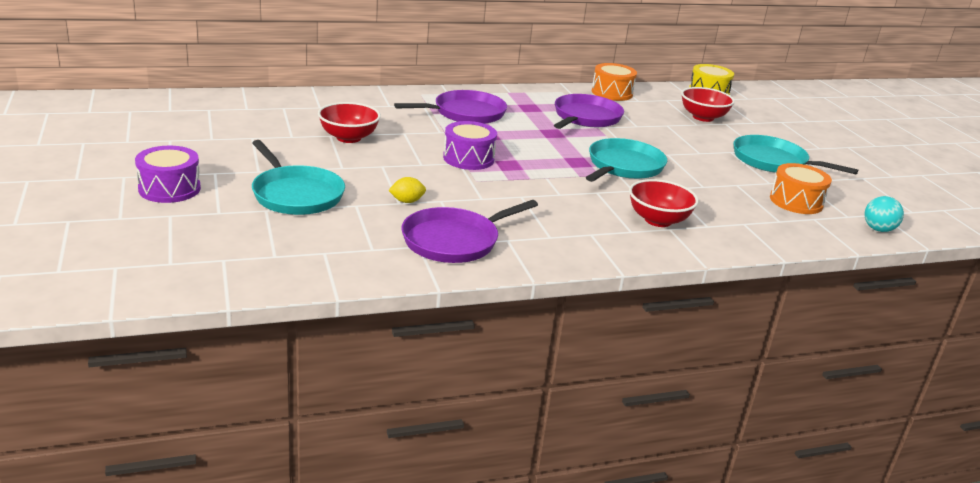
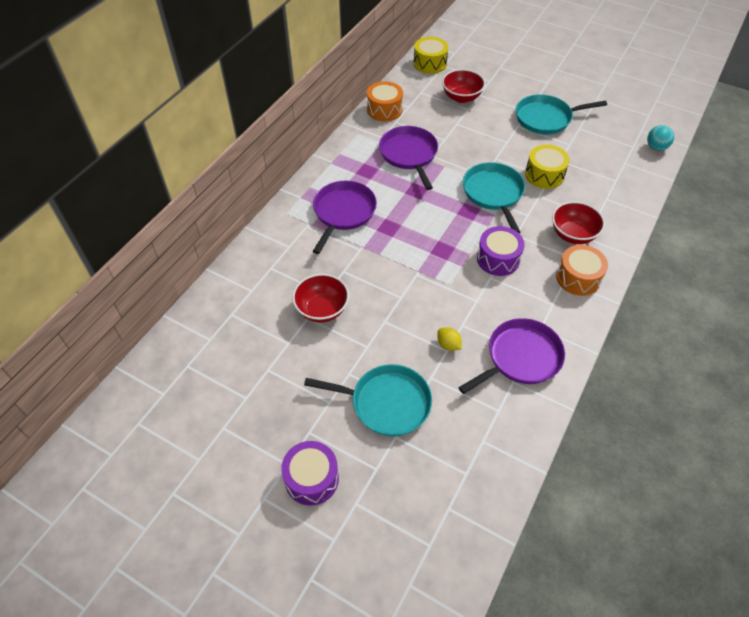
camera: 40 degrees left, 25 degrees up
yellow lemon [388,177,426,203] -> yellow lemon turned 75 degrees counterclockwise [437,327,462,351]
purple pan [401,200,538,263] -> purple pan turned 135 degrees counterclockwise [459,318,565,394]
purple drum [443,121,497,170] -> purple drum moved to [477,226,525,276]
orange drum [770,163,832,214] -> orange drum moved to [556,245,608,296]
none -> yellow drum [525,145,570,189]

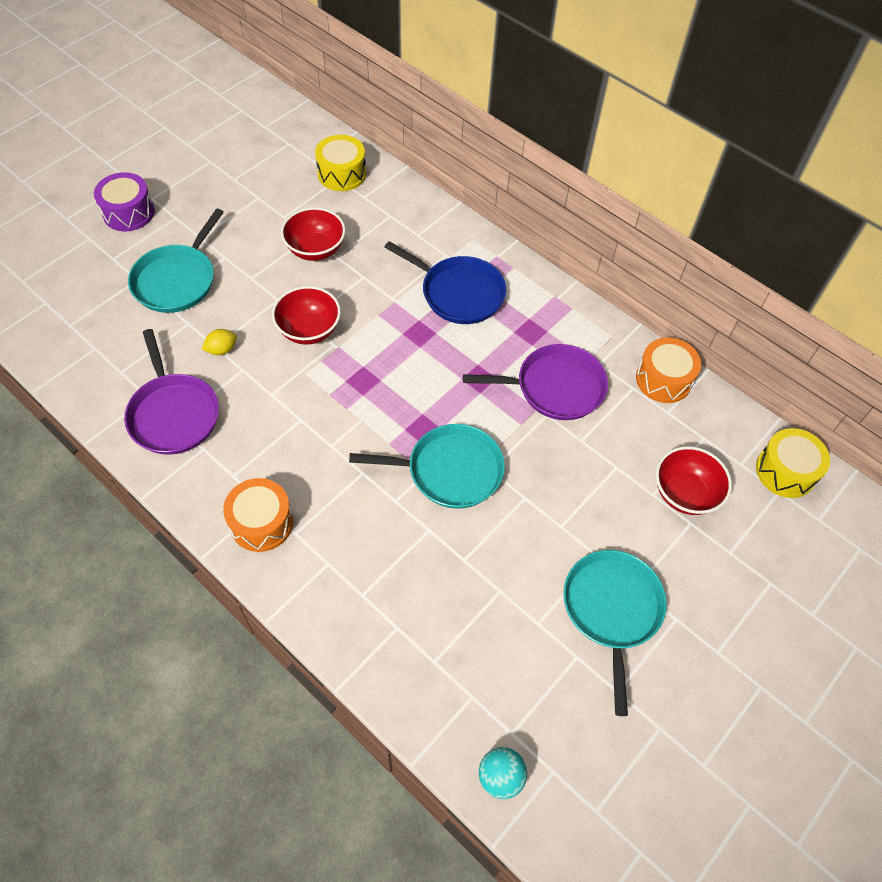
camera: 100 degrees right, 5 degrees up
purple pan [313,181,377,254] -> blue pan [385,241,507,324]
purple drum [477,226,525,276] -> none
yellow drum [525,145,570,189] -> yellow drum moved to [315,135,366,191]
red bowl [552,201,605,244] -> red bowl moved to [272,286,341,345]

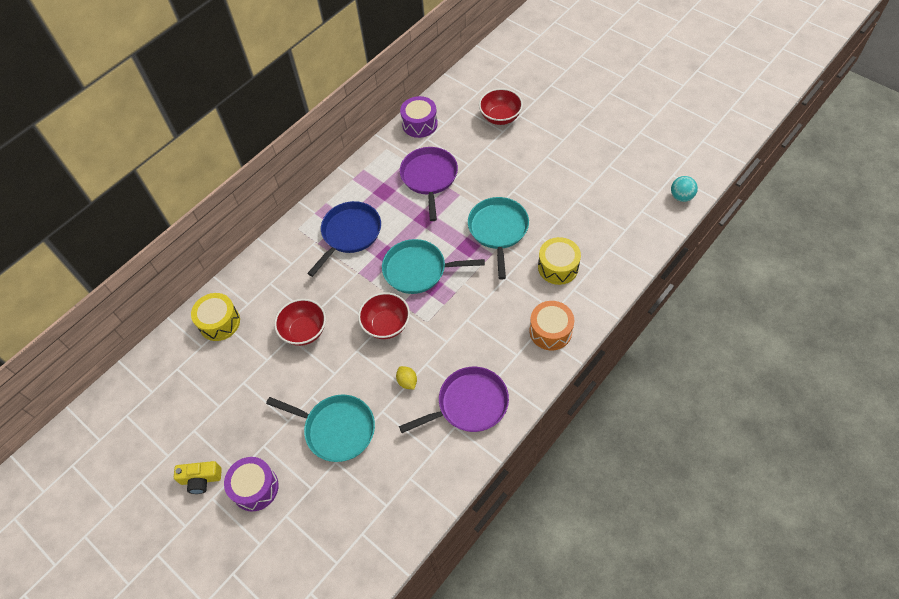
camera: 85 degrees left, 0 degrees up
turquoise pan [563,550,667,716] -> turquoise pan moved to [382,239,485,294]
orange drum [636,337,701,403] -> purple drum [400,96,438,138]
yellow drum [756,428,830,498] -> yellow drum moved to [538,237,581,285]
none -> yellow camera [174,461,222,494]

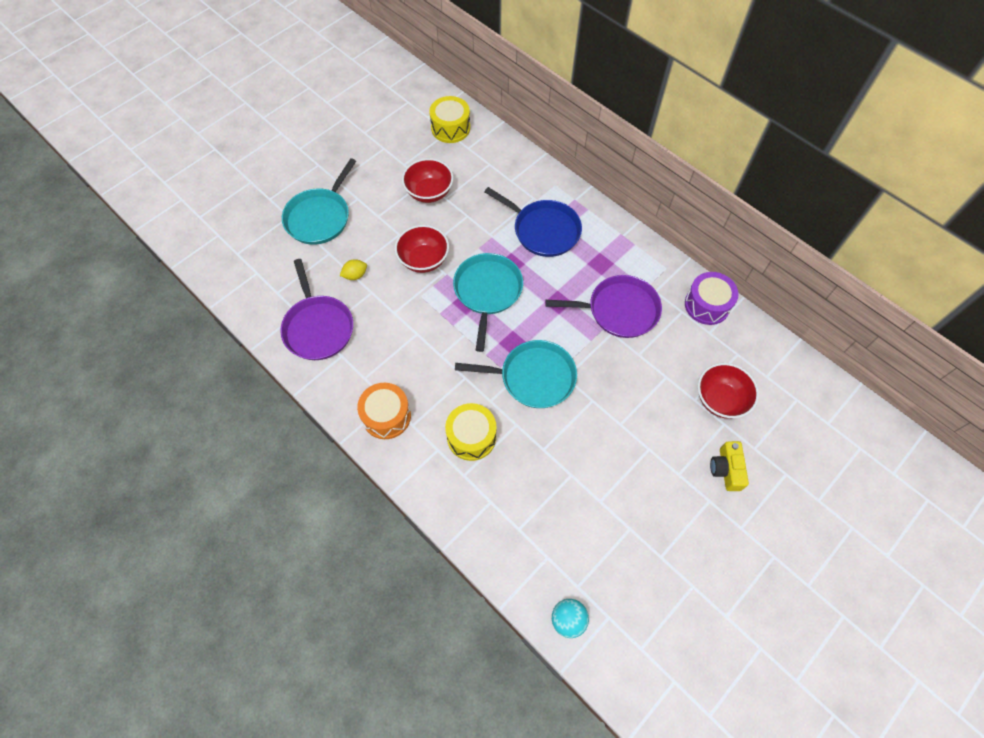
camera: 90 degrees right, 5 degrees up
yellow camera [174,461,222,494] -> yellow camera moved to [710,441,749,491]
purple drum [224,457,279,512] -> none

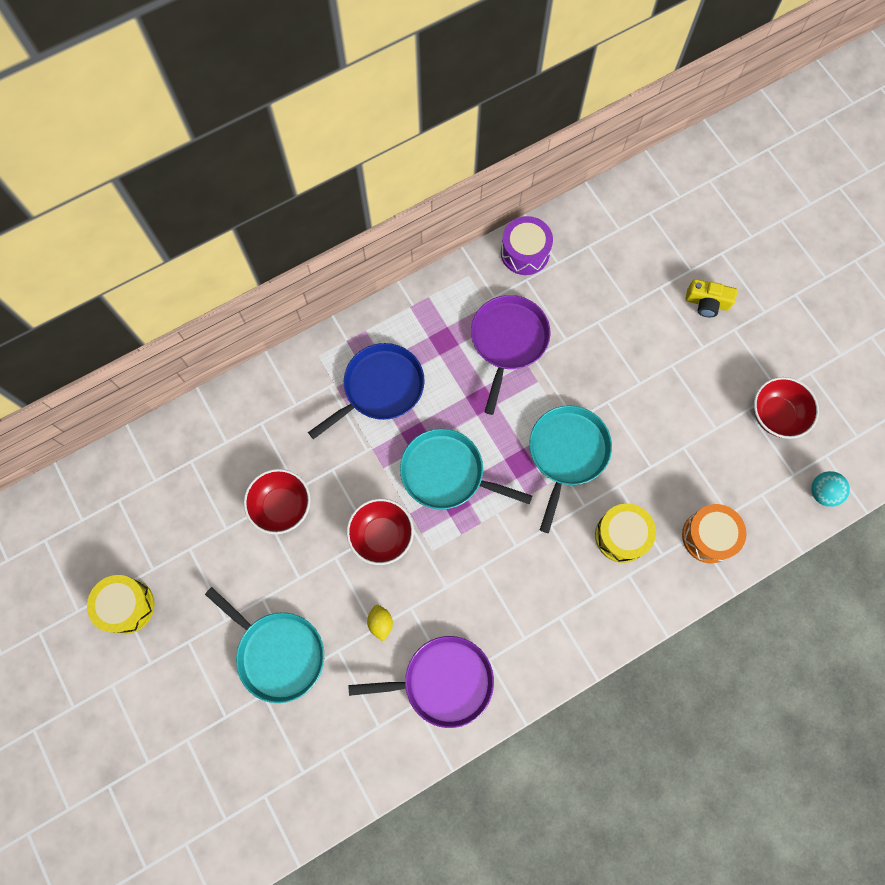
camera: 75 degrees left, 10 degrees up
orange drum [357,383,411,439] -> orange drum moved to [682,504,746,563]
yellow drum [429,96,470,143] -> yellow drum moved to [87,575,155,634]
red bowl [698,363,759,419] -> red bowl moved to [754,377,819,439]

